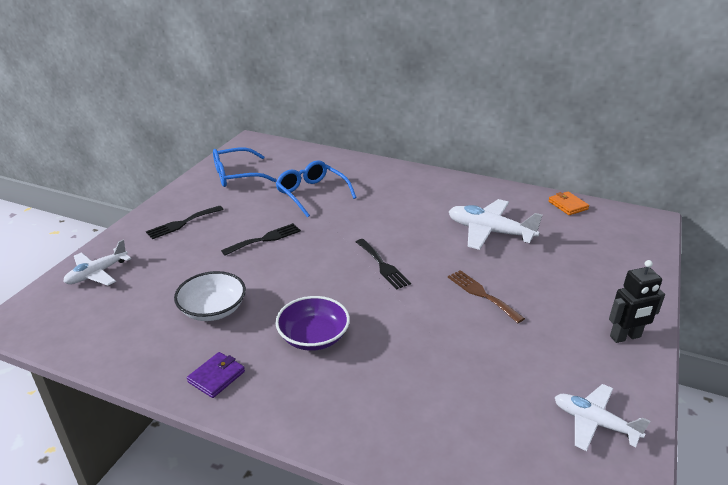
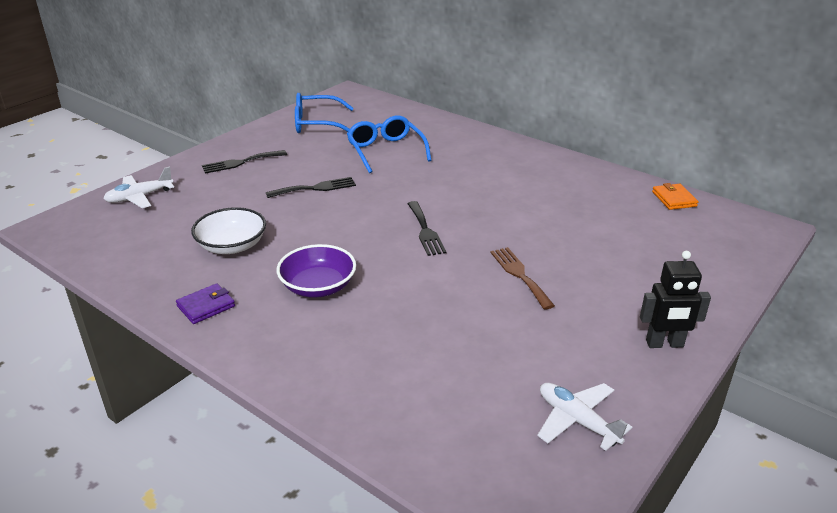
camera: 15 degrees right, 0 degrees up
white plane [449,199,543,250] -> none

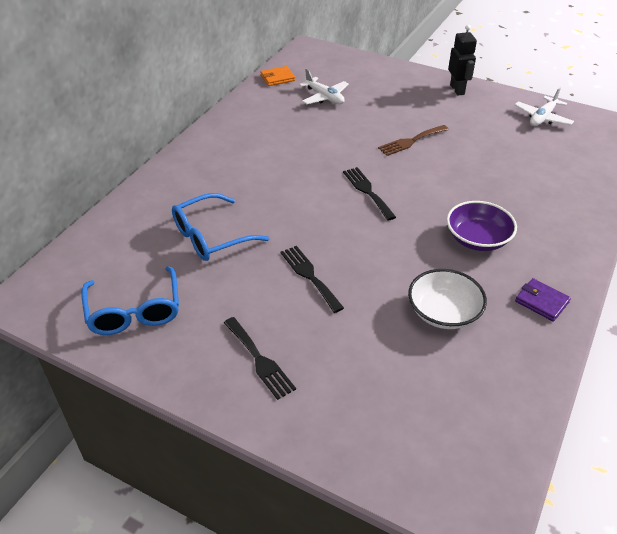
camera: 100 degrees left, 10 degrees up
white plane [103,167,174,208] -> white plane moved to [299,69,349,104]
black fork [407,201,447,256] -> black fork turned 90 degrees counterclockwise [343,167,396,221]

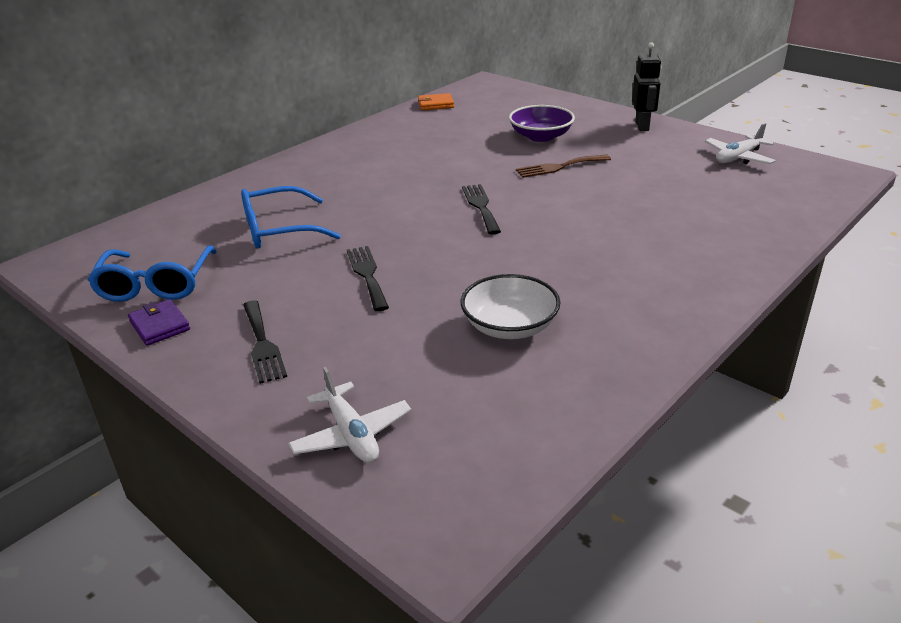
camera: 15 degrees right, 10 degrees down
white plane [299,69,349,104] -> white plane moved to [288,367,411,463]
purple bowl [447,201,517,251] -> purple bowl moved to [509,105,575,142]
purple wallet [515,278,571,322] -> purple wallet moved to [128,299,190,346]

